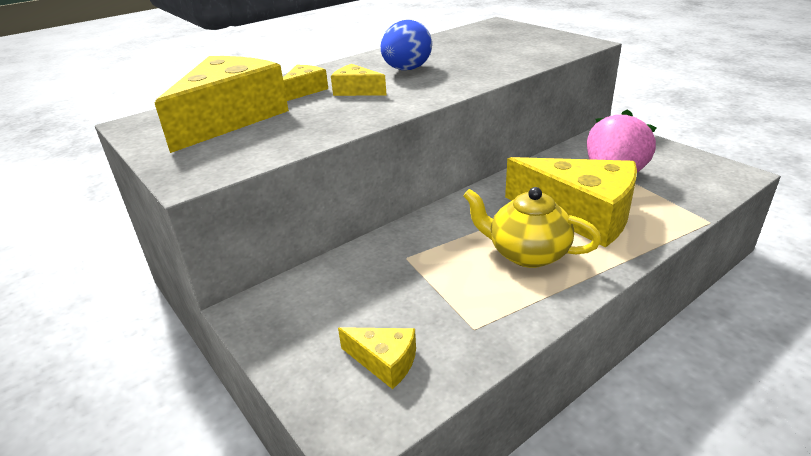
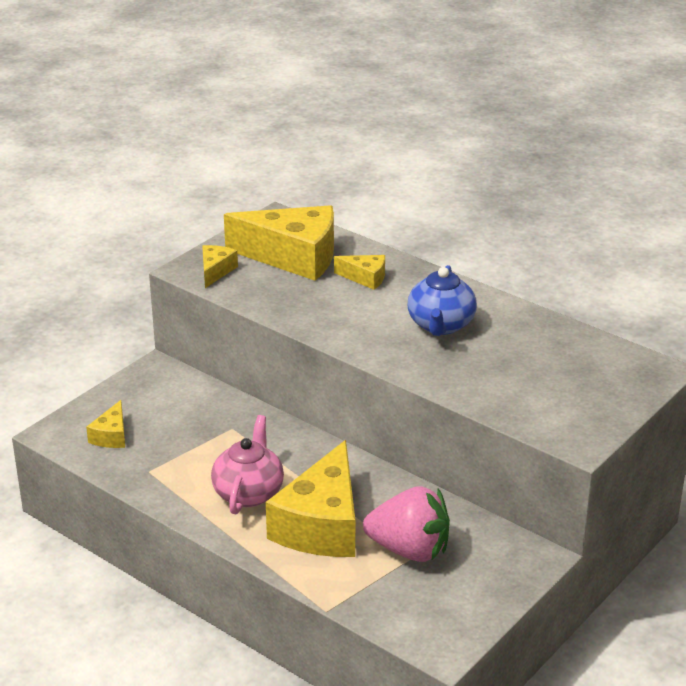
camera: 75 degrees right, 0 degrees up
yellow cheese [331,64,387,96] -> yellow cheese moved to [202,245,238,288]
blue egg [381,20,432,70] -> blue teapot [408,265,477,336]
yellow teapot [463,187,601,268] -> pink teapot [211,415,284,514]

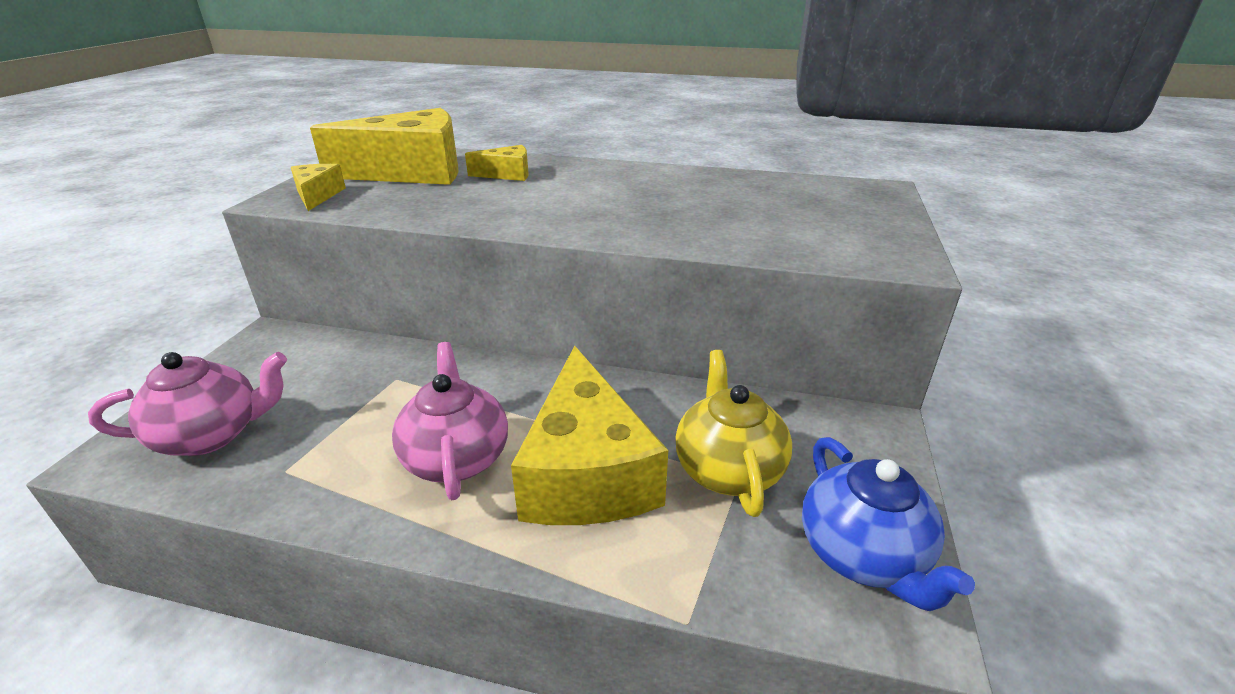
camera: 25 degrees left, 0 degrees up
yellow cheese [86,400,125,448] -> pink teapot [88,352,287,456]
pink strawberry [363,486,450,562] -> yellow teapot [675,350,792,517]
blue teapot [408,265,477,336] -> blue teapot moved to [802,437,975,611]

